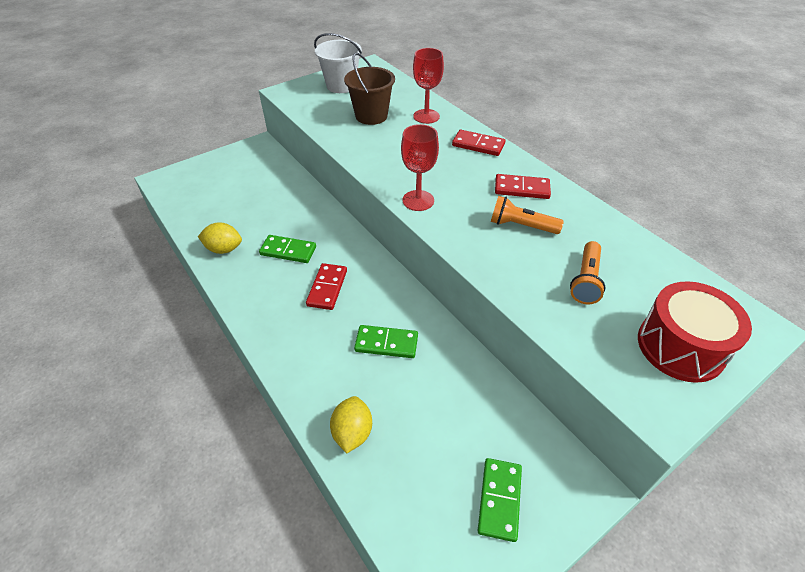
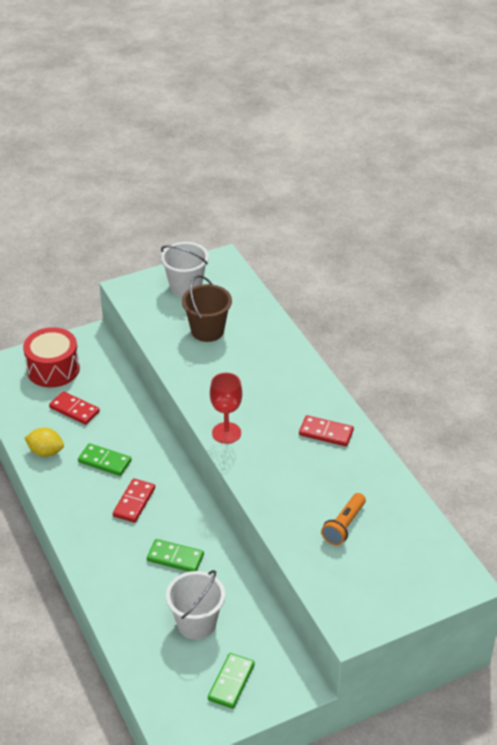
camera: 10 degrees right, 5 degrees down
yellow lemon [330,396,372,453] -> none
red goblet [413,48,444,124] -> none
red domino [452,130,505,156] -> red domino moved to [49,391,100,425]
orange flashlight [491,196,564,234] -> none
red drum [638,281,752,383] -> red drum moved to [23,327,80,388]
none -> white bucket [166,570,225,640]

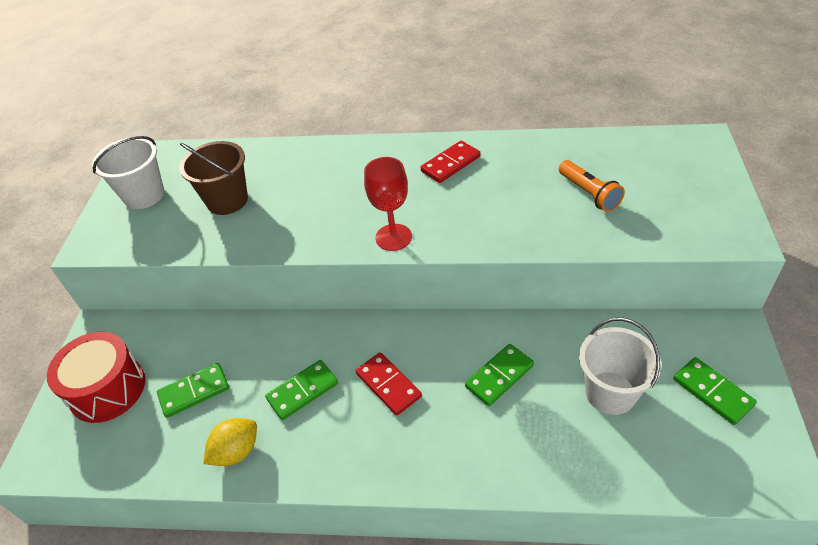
camera: 55 degrees left, 5 degrees up
red domino [49,391,100,425] -> green domino [157,363,229,418]

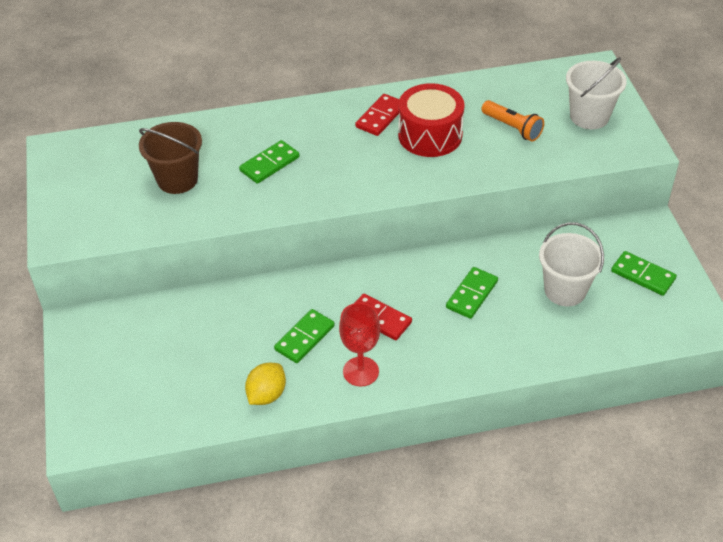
camera: 20 degrees left, 0 degrees up
red drum [47,332,145,423] -> red drum moved to [398,83,465,157]
white bucket [92,136,164,209] -> white bucket moved to [566,57,627,129]
green domino [157,363,229,418] -> green domino moved to [239,140,300,184]
red goblet [364,157,412,251] -> red goblet moved to [339,303,380,386]

